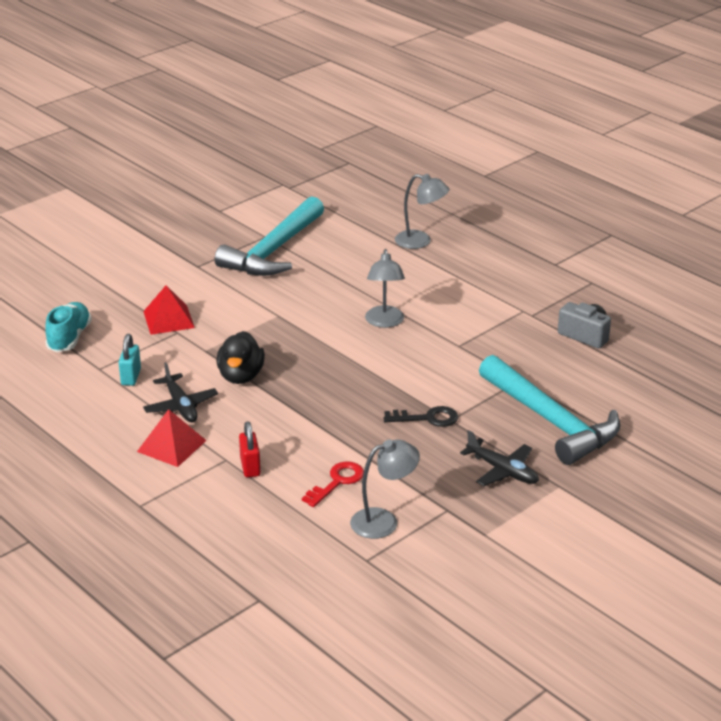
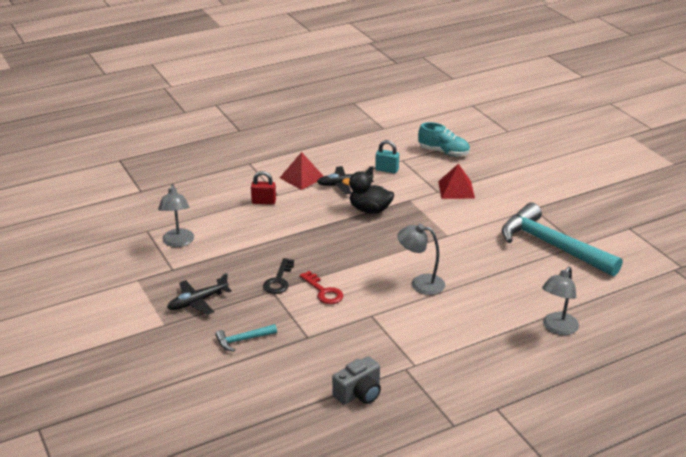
camera: 105 degrees right, 0 degrees up
red key [302,461,364,507] -> red key moved to [300,271,343,304]
turquoise hammer [479,355,620,465] -> turquoise hammer [215,324,277,351], size x0.42

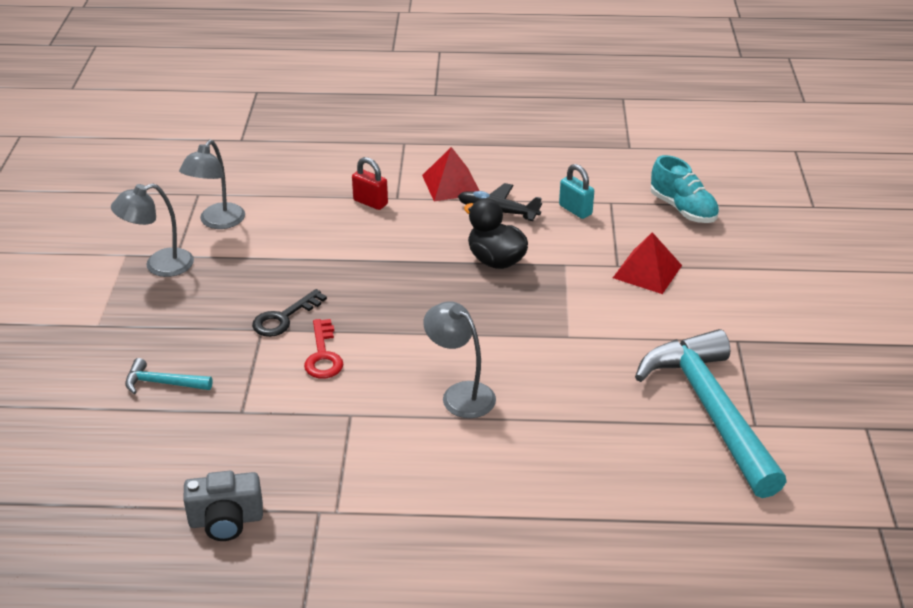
camera: 30 degrees right, 5 degrees up
black plane [167,273,232,315] -> none
grey lamp [542,267,579,335] -> grey lamp moved to [111,183,194,277]

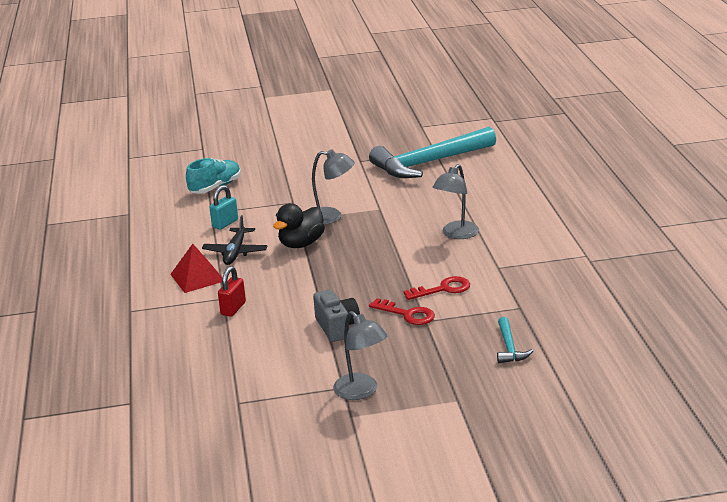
camera: 100 degrees left, 10 degrees down
grey lamp [179,140,245,229] -> grey lamp moved to [312,149,355,225]
grey camera [183,471,263,541] -> grey camera moved to [313,290,360,342]
black key [252,289,327,337] -> red key [369,298,435,325]
red pyramid [613,232,682,294] -> none

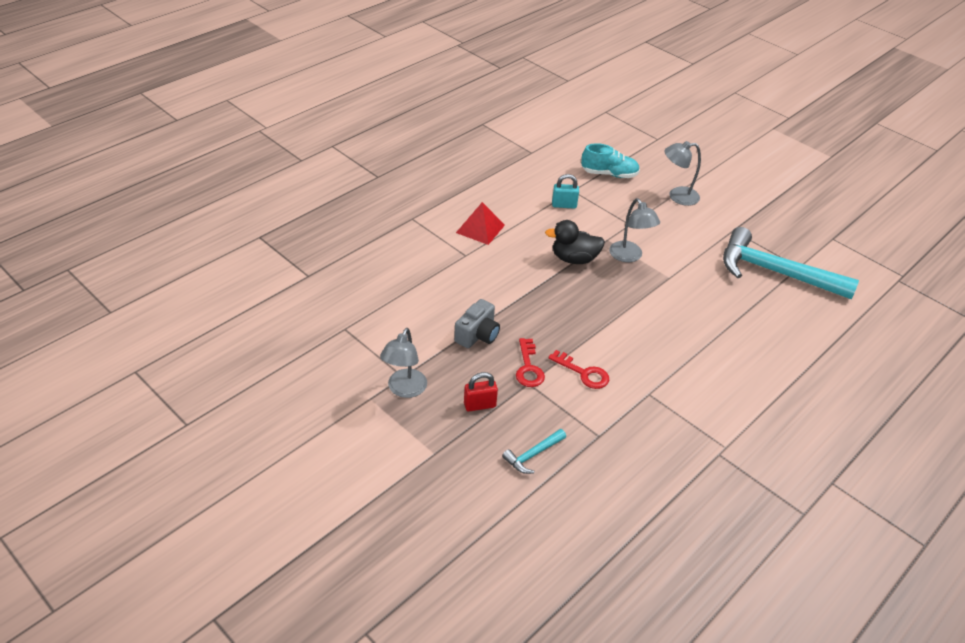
camera: 50 degrees right, 15 degrees up
black plane [202,215,268,265] -> none
red padlock [218,266,246,317] -> red padlock moved to [464,372,498,411]
grey lamp [433,164,479,239] -> grey lamp moved to [664,141,701,206]

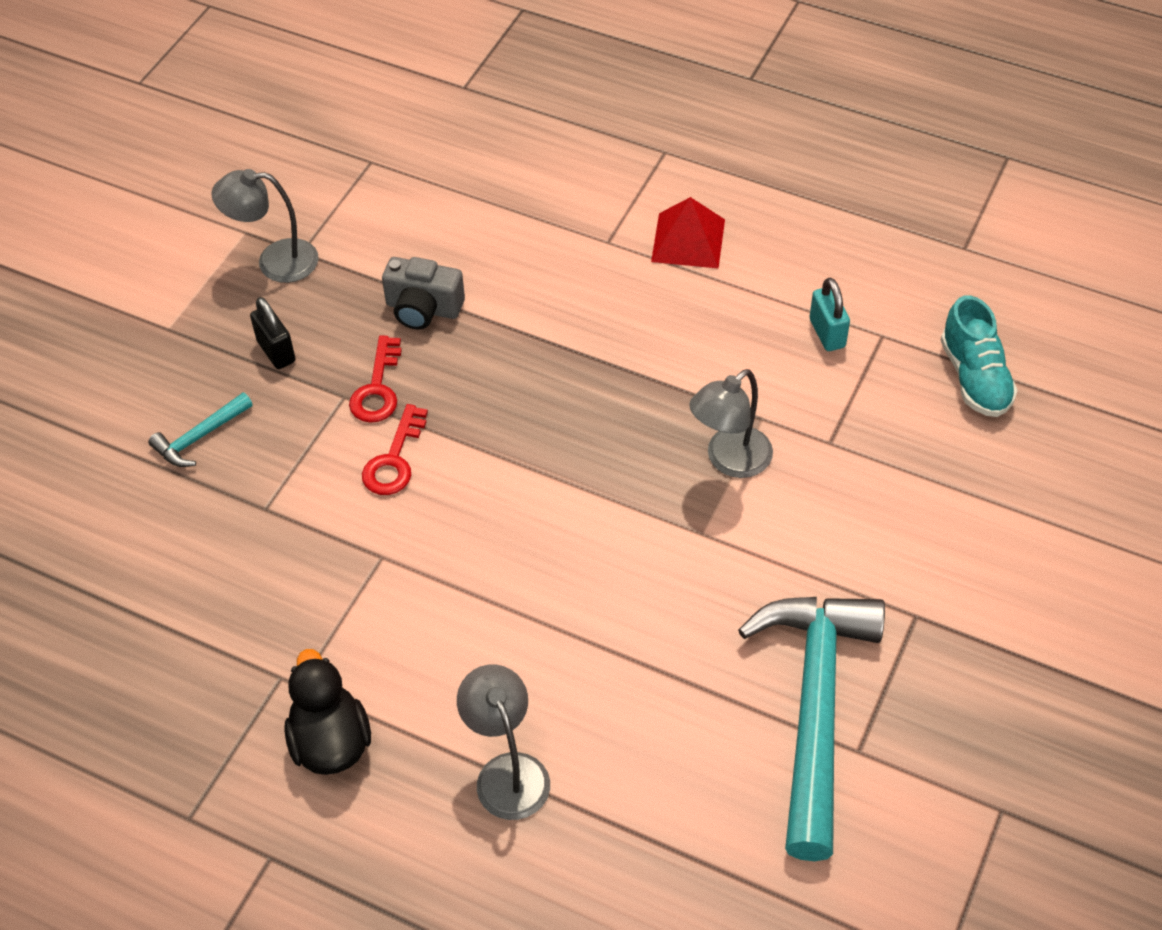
camera: 75 degrees right, 10 degrees up
red padlock [464,372,498,411] -> black padlock [250,297,296,369]
turquoise hammer [502,429,566,474] -> turquoise hammer turned 75 degrees counterclockwise [148,392,253,467]
red key [516,338,545,387] -> red key turned 60 degrees counterclockwise [349,335,402,423]
black duck [545,220,605,264] -> black duck moved to [284,649,371,775]
grey lamp [664,141,701,206] -> grey lamp moved to [457,664,550,820]

